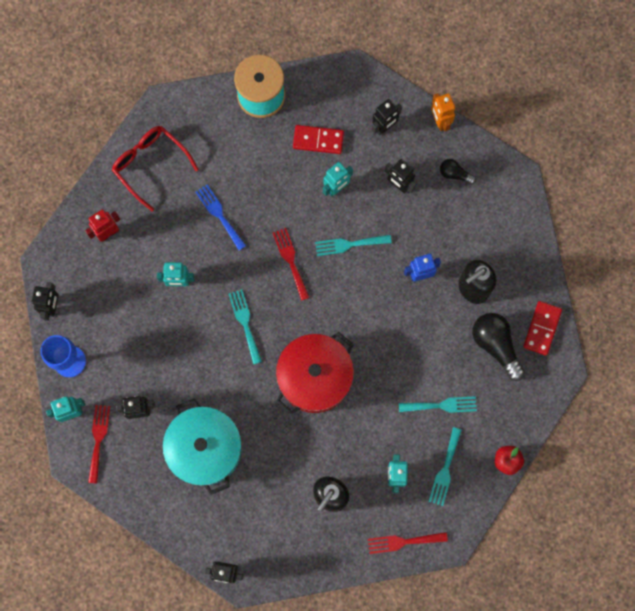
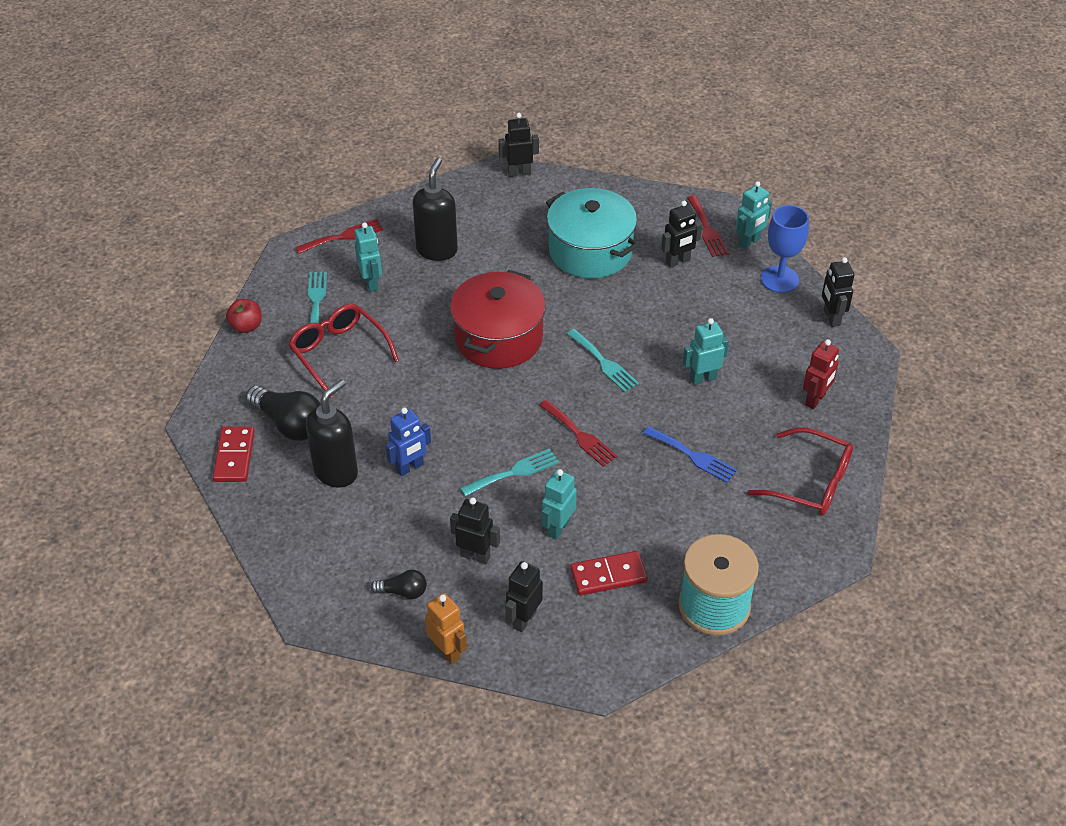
camera: 160 degrees right, 30 degrees down
turquoise fork [399,396,477,413] -> red glasses [288,304,399,398]

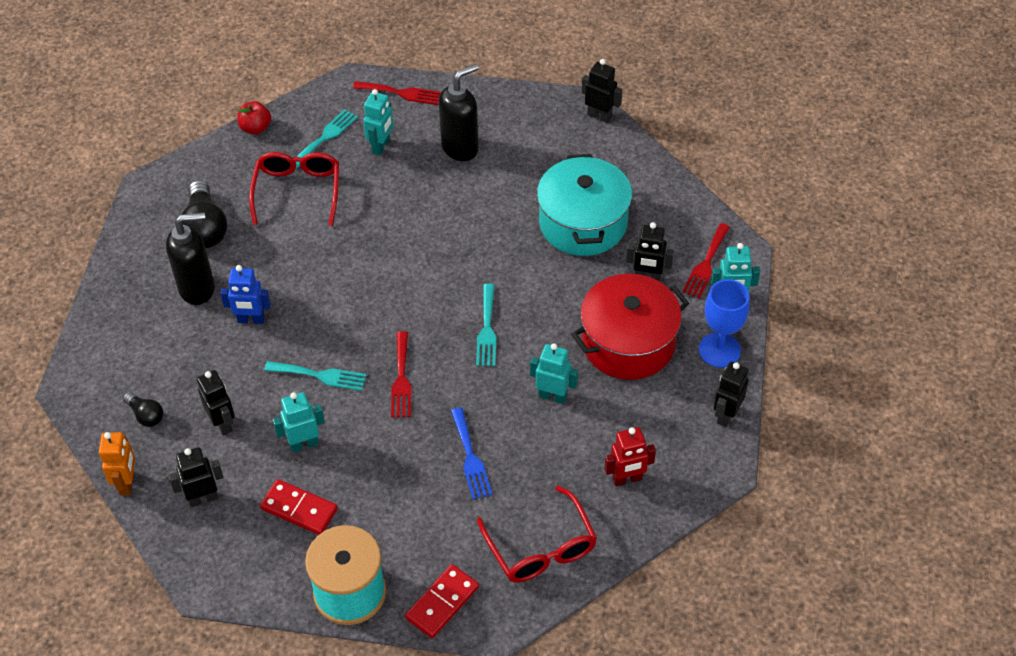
camera: 40 degrees right, 5 degrees up
red domino [213,426,255,482] -> red domino moved to [405,564,479,638]
red pot [450,270,546,369] -> red pot moved to [571,274,689,380]

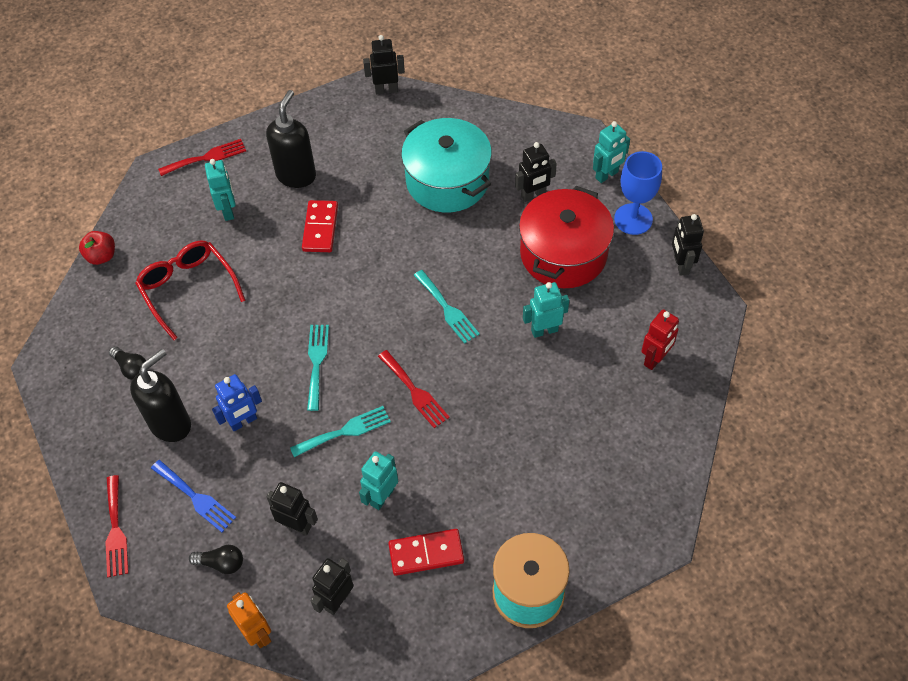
camera: 35 degrees left, 5 degrees up
black light bulb [182,180,227,248] -> black light bulb [109,346,146,380], size x0.54
turquoise fork [296,109,358,169] -> turquoise fork moved to [307,325,329,411]
red domino [405,564,479,638] -> red domino moved to [302,200,338,252]
blue fork [451,407,492,499] -> blue fork moved to [151,460,236,532]
red glasses [477,486,597,582] -> none
red fork [682,223,730,298] -> red fork moved to [105,475,129,577]

